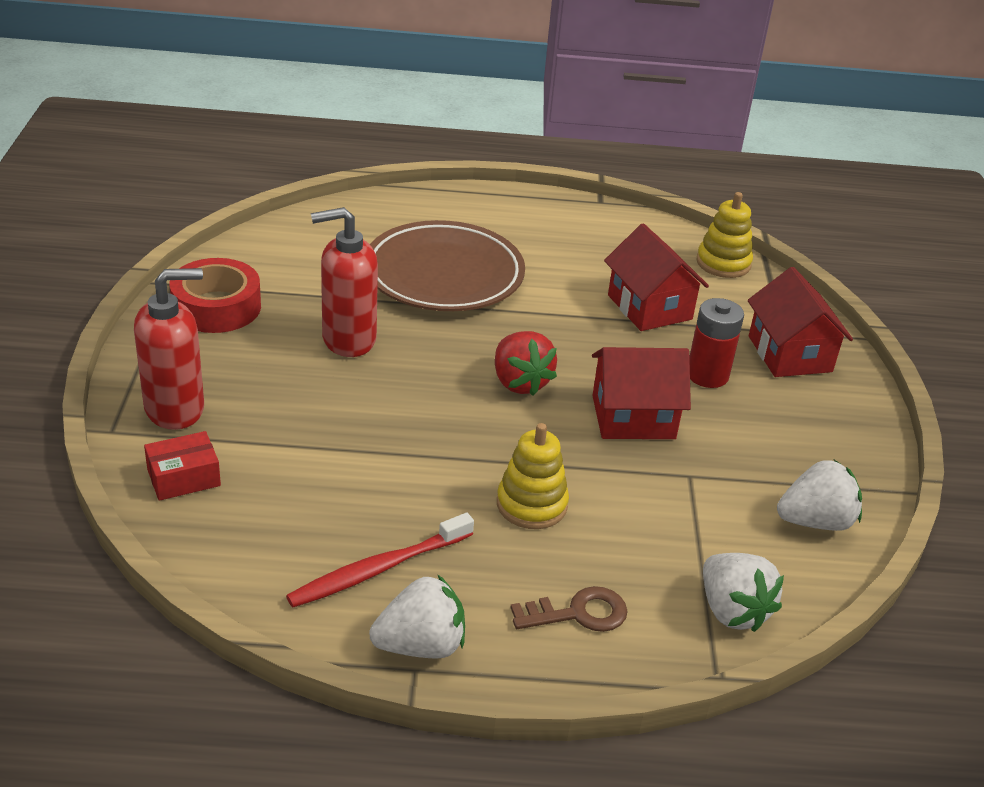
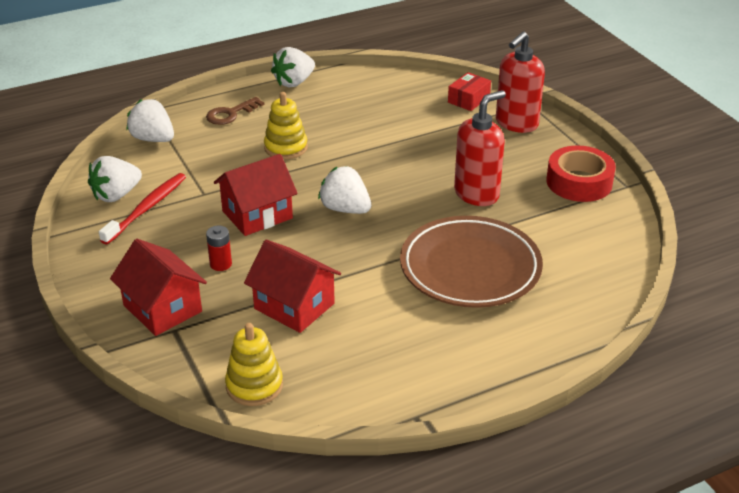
camera: 155 degrees right, 0 degrees up
red toothbrush [286,513,474,607] -> red toothbrush moved to [99,173,186,245]
red strawberry [495,331,557,396] -> white strawberry [318,166,371,214]
red battery [689,298,744,388] -> red battery [206,226,232,271], size x0.64

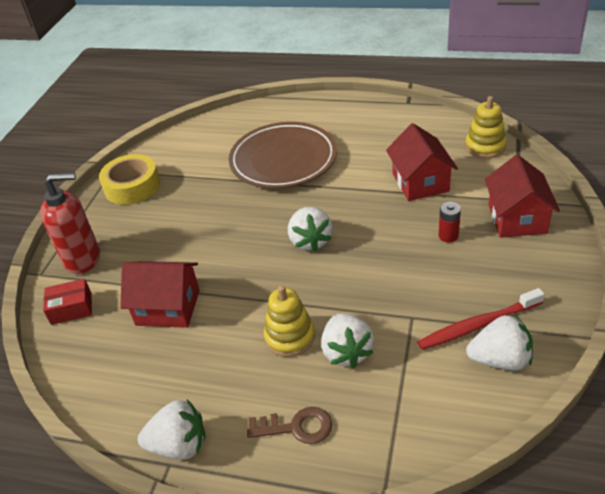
camera: 135 degrees left, 5 degrees up
white strawberry [126,99,174,142] -> white strawberry moved to [321,314,374,368]
red house [214,154,298,236] -> red house moved to [120,261,200,328]
red soap dispenser [454,90,506,206] -> none
red tape [547,145,616,202] -> yellow tape [99,154,160,205]

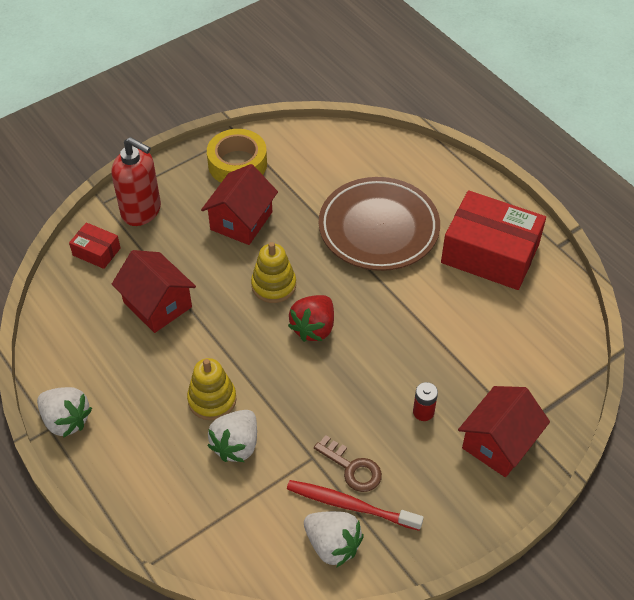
camera: 35 degrees right, 10 degrees up
brown key [247,407,332,444] -> brown key moved to [314,435,382,492]
white strawberry [288,207,332,252] -> red strawberry [288,295,334,342]
red house [386,123,458,201] -> red house moved to [201,164,278,245]
yellow stacking toy [465,96,507,158] -> yellow stacking toy moved to [251,242,296,303]
none -> red box [441,190,546,290]

